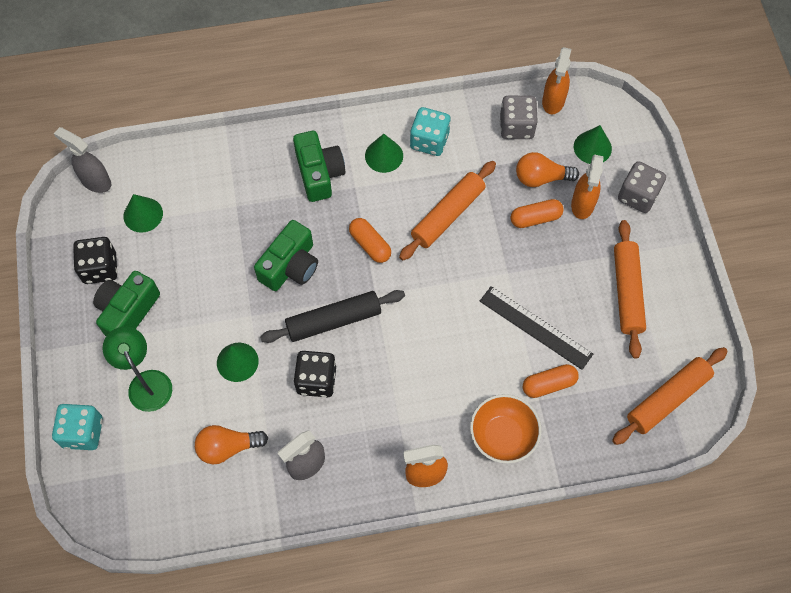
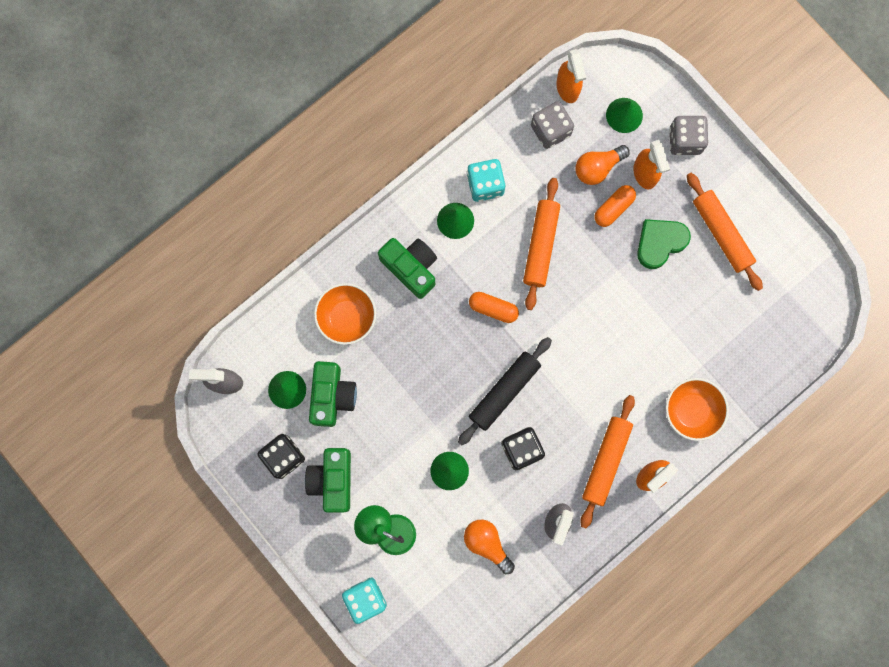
camera: 30 degrees left, 15 degrees up
orange light bulb [195,425,268,464] -> orange light bulb turned 90 degrees clockwise [464,519,515,574]
green camera [254,220,318,291] -> green camera moved to [309,361,357,427]
black ruler [480,286,593,370] -> none
orange capsule [523,364,579,398] -> none
orange rolling pin [612,347,728,445] -> orange rolling pin moved to [580,395,635,528]
none -> orange bowl [314,283,376,345]
none -> green heart [637,219,691,269]

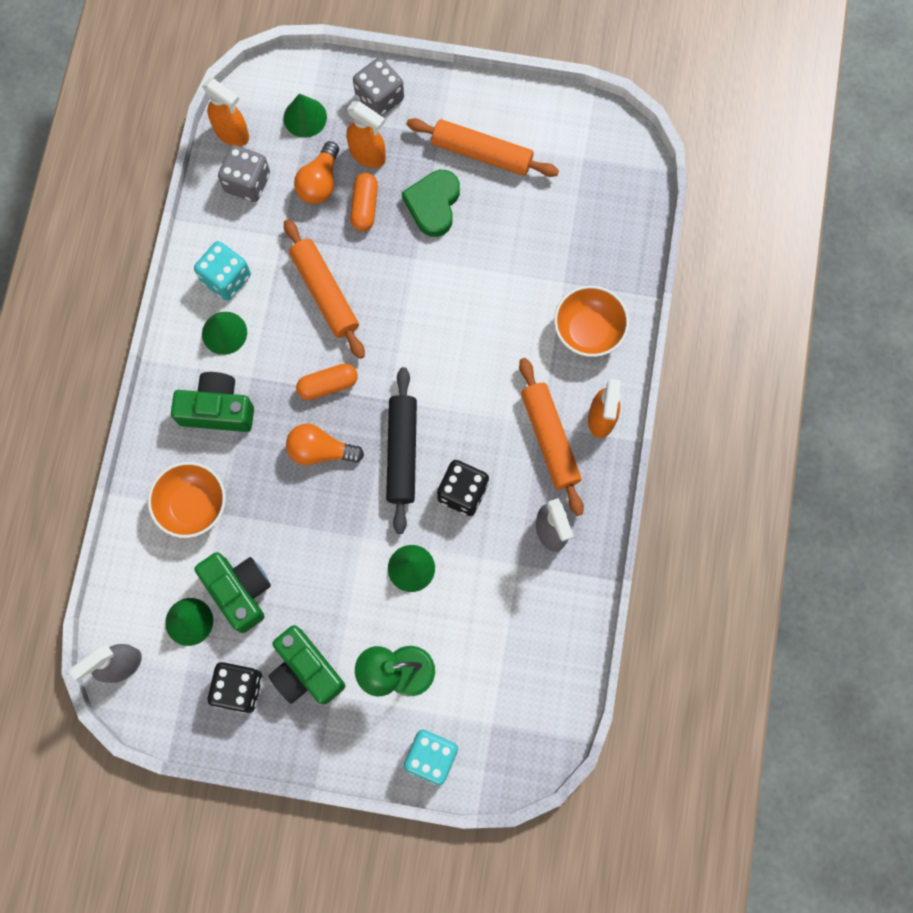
camera: 40 degrees left, 5 degrees down
orange light bulb [464,519,515,574] -> orange light bulb moved to [286,424,364,465]

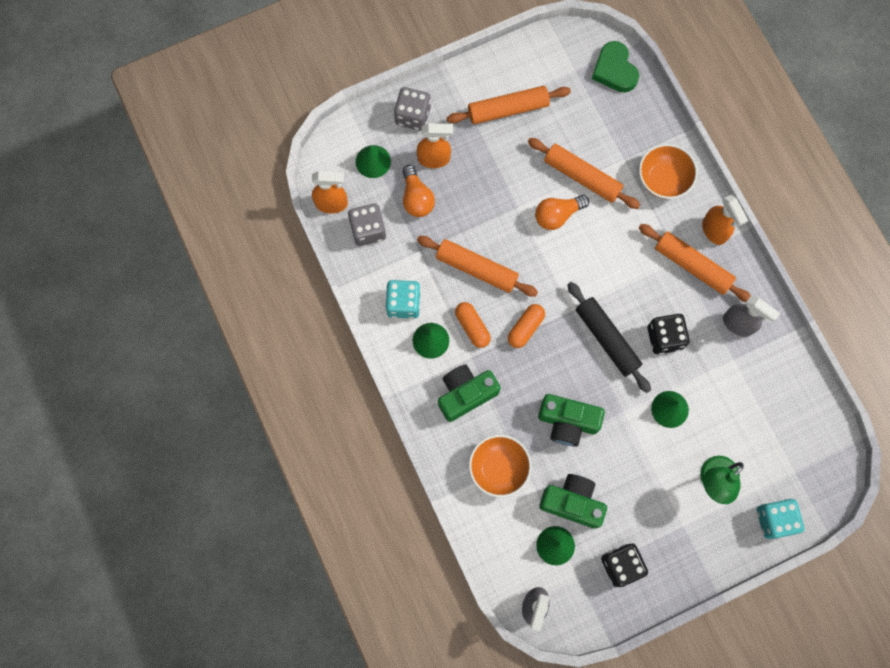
camera: 35 degrees left, 0 degrees up
green camera [269,625,345,705] -> green camera moved to [538,394,605,447]
orange light bulb [286,424,364,465] -> orange light bulb moved to [535,195,589,230]
orange capsule [350,173,378,231] -> orange capsule moved to [455,302,491,348]
green heart [402,170,460,237] -> green heart moved to [592,41,639,92]
none -> orange rolling pin [528,138,640,209]

